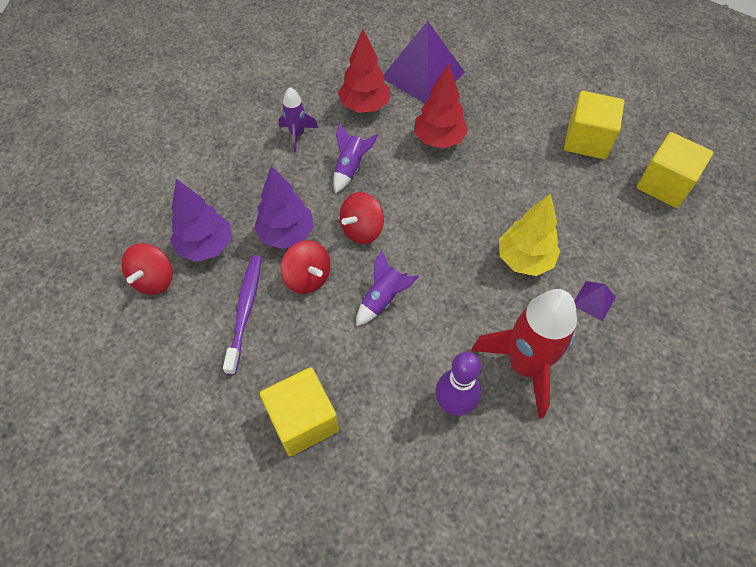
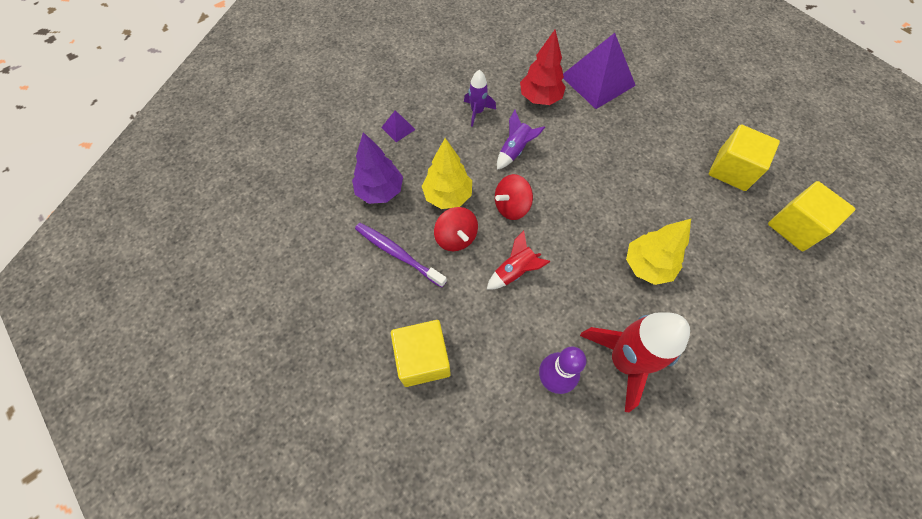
camera: 15 degrees right, 5 degrees up
red spinning top [121,243,173,295] -> none
purple toothbrush [223,255,261,375] -> purple toothbrush turned 75 degrees counterclockwise [355,223,447,288]
purple tree [254,166,314,249] -> yellow tree [422,138,472,209]
purple rocket [356,250,419,326] -> red rocket [487,230,550,290]
red tree [414,64,468,149] -> none
purple pyramid [574,281,616,322] -> purple pyramid moved to [381,111,416,142]

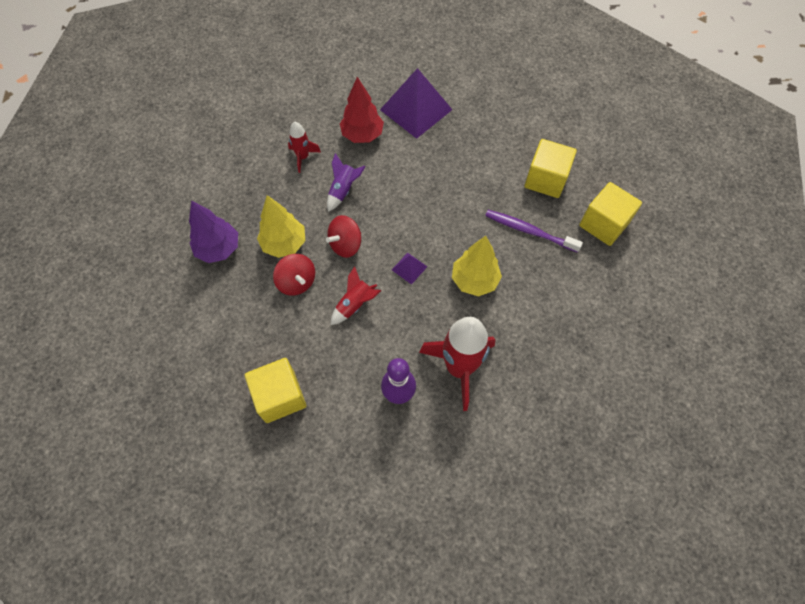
camera: 10 degrees left, 0 degrees up
purple toothbrush [355,223,447,288] -> purple toothbrush moved to [485,210,583,253]
purple pyramid [381,111,416,142] -> purple pyramid moved to [392,253,427,285]
purple rocket [464,70,496,127] -> red rocket [288,121,321,173]

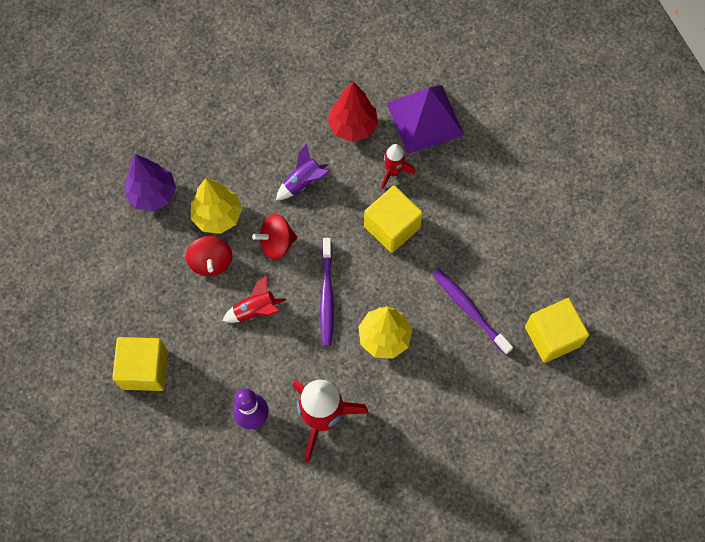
camera: 25 degrees right, 5 degrees up
red rocket [288,121,321,173] -> red rocket moved to [381,144,415,189]
purple pyramid [392,253,427,285] -> purple toothbrush [320,238,334,346]
yellow cube [525,139,577,198] -> yellow cube moved to [364,185,423,253]

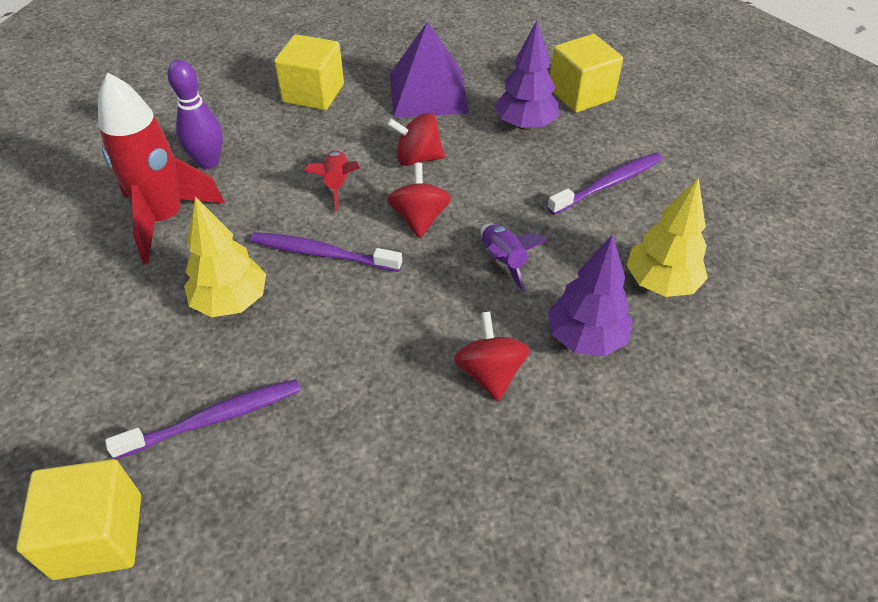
camera: 105 degrees right, 20 degrees down
yellow tree [191,178,242,234] -> yellow tree moved to [626,177,708,297]
red tree [328,82,378,142] -> purple tree [548,234,633,356]
yellow cube [364,185,423,253] -> yellow cube moved to [550,34,623,112]
red rocket [381,144,415,189] -> red spinning top [454,312,530,401]
purple pyramid [386,85,464,154] -> purple pyramid moved to [390,21,469,118]
none -> purple toothbrush [547,153,663,215]

